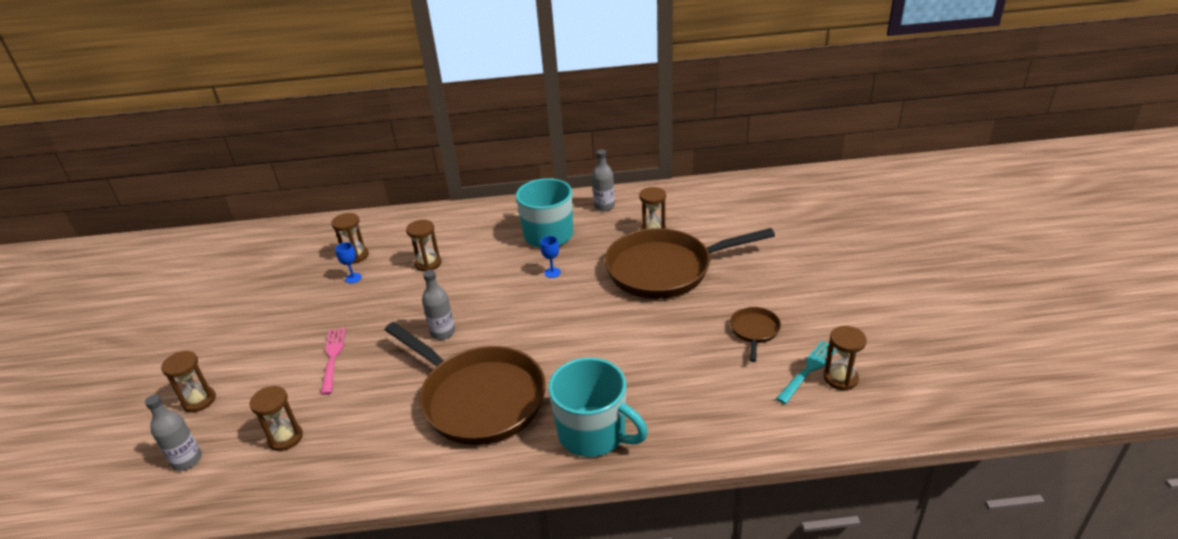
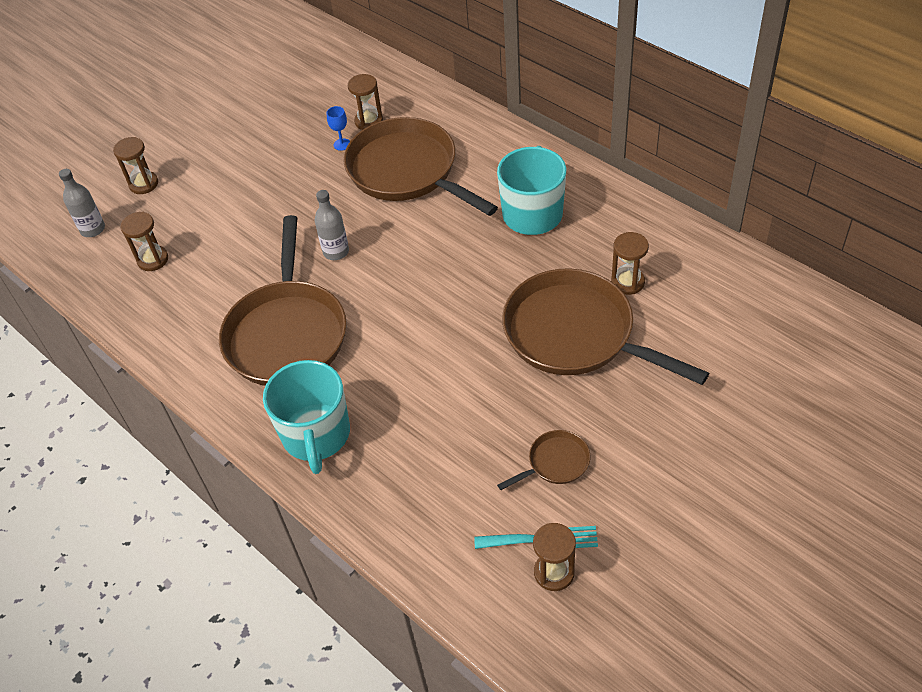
camera: 50 degrees right, 15 degrees up
pink fork [321,328,346,395] -> none
brown hourglass [406,220,442,272] -> brown pan [343,117,498,216]
blue goblet [540,236,561,278] -> none
grey bottle [592,150,615,211] -> none

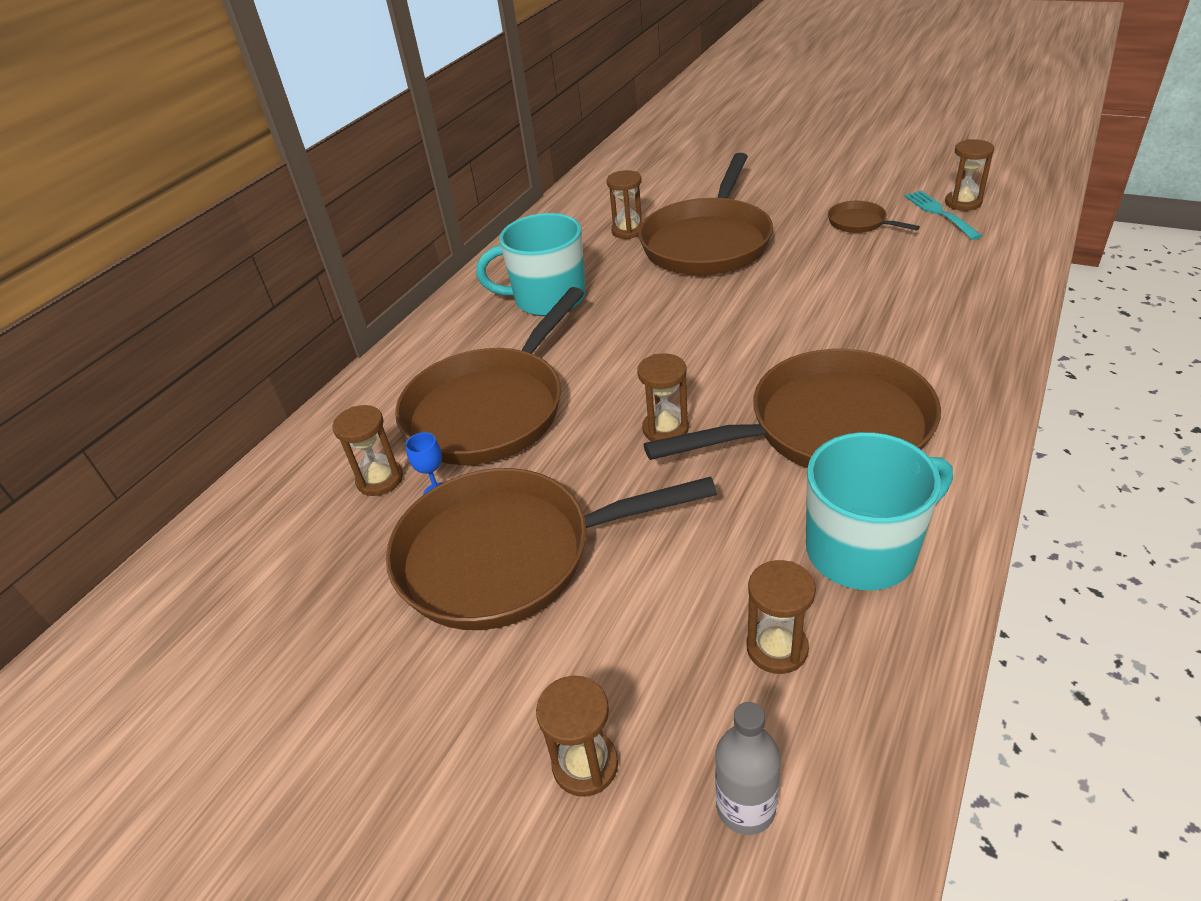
camera: 105 degrees left, 10 degrees down
turquoise mug [263,360,350,474] -> turquoise mug moved to [806,432,953,590]
grey bottle [315,190,349,260] -> brown hourglass [637,354,689,441]
none -> brown pan [386,468,717,630]

